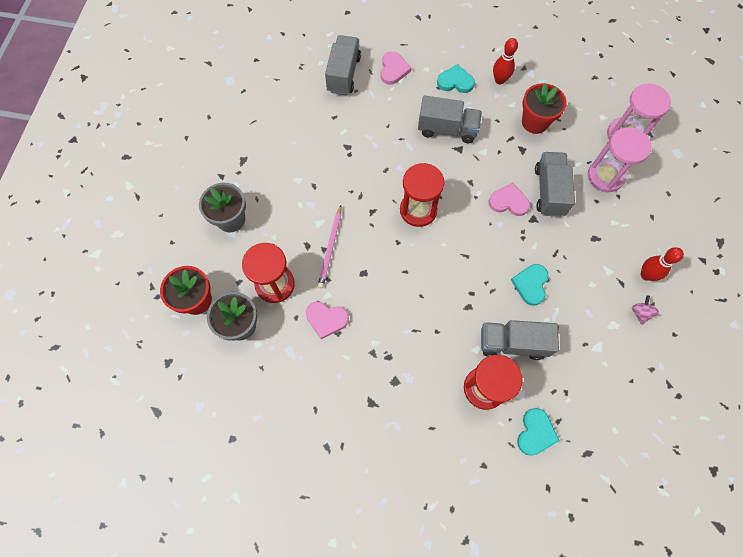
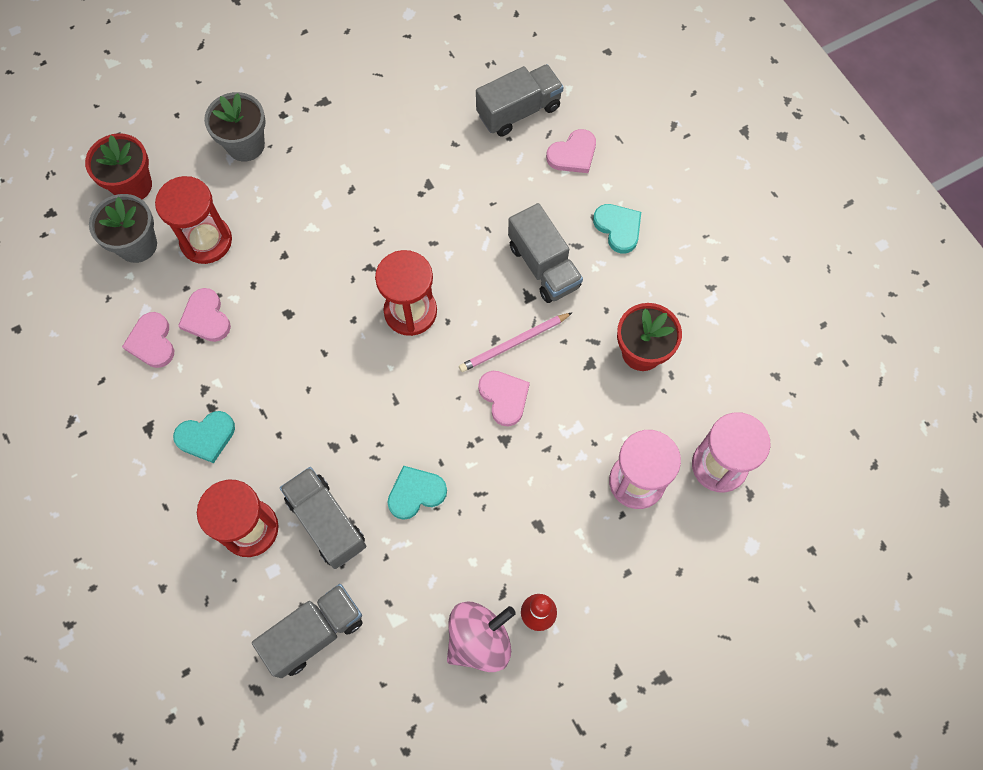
camera: 50 degrees right, 0 degrees up
pink pencil [318,205,341,288] -> pink pencil moved to [459,312,573,372]
red bowling pin [493,38,518,85] -> none
turquoise heart [517,408,560,456] -> turquoise heart moved to [173,411,235,463]
grey truck [535,152,575,217] -> grey truck moved to [252,584,363,678]
pink spinning top [632,295,659,325] -> pink spinning top [447,601,516,672], size x2.10
none -> pink heart [122,312,174,368]

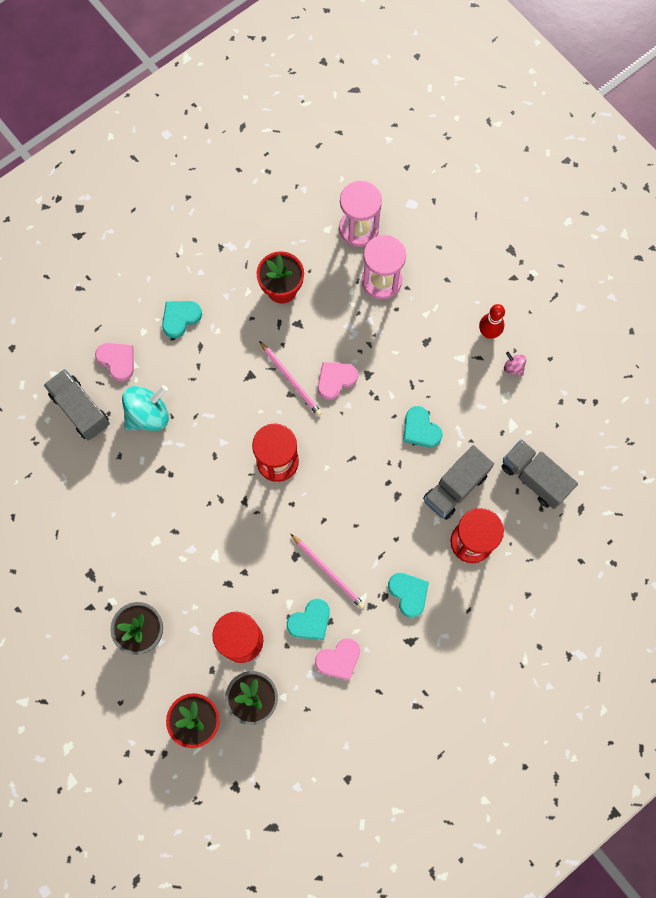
camera: 100 degrees left, 5 degrees up
pink heart [178,288,231,342] -> turquoise heart [287,599,330,640]
pink spinning top [447,601,516,672] -> pink spinning top [504,352,526,376], size x0.48
grey truck [508,203,583,303] -> none
none -> turquoise spinning top [122,385,169,431]
none -> pink pencil [290,533,365,609]

